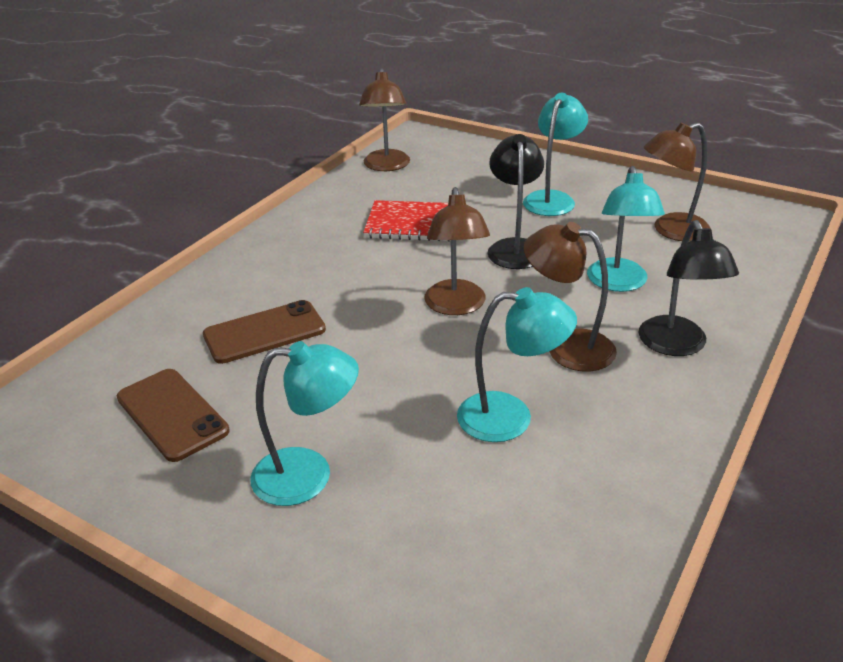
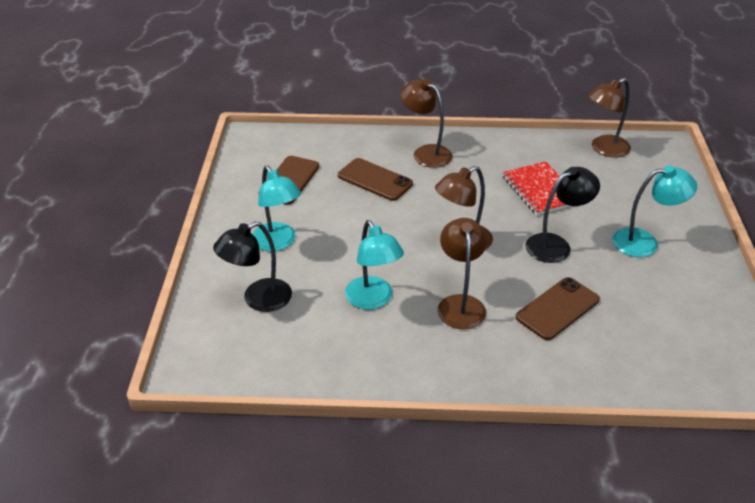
camera: 60 degrees right, 5 degrees up
turquoise lamp [587,166,665,292] -> brown phone [516,277,600,340]
black lamp [638,220,739,356] -> black lamp moved to [213,221,292,312]
brown lamp [644,123,711,242] -> brown lamp moved to [400,79,452,168]

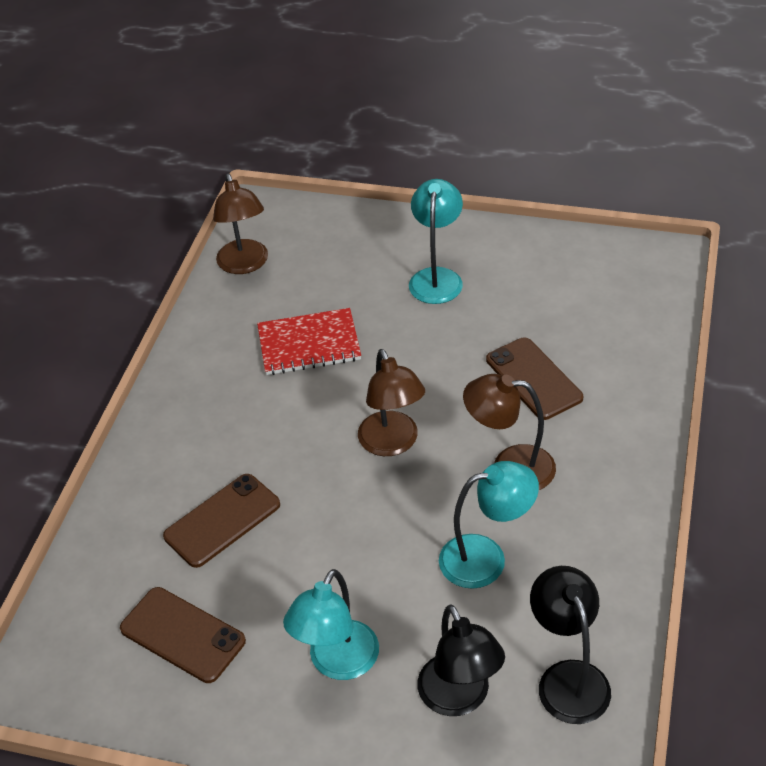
camera: 75 degrees left, 5 degrees up
turquoise lamp [253,165,301,251] -> turquoise lamp turned 135 degrees clockwise [283,569,379,680]
brown lamp [400,79,452,168] -> none
black lamp [526,167,600,263] -> black lamp moved to [530,566,611,724]

